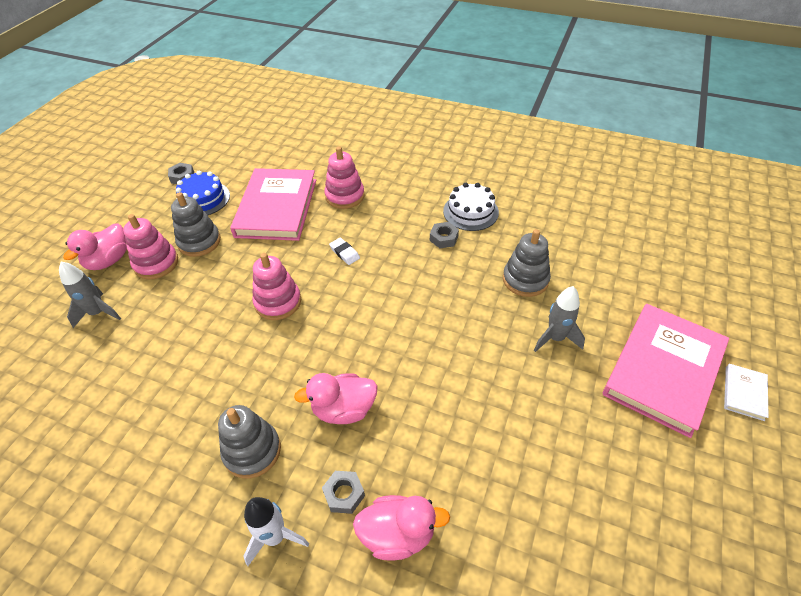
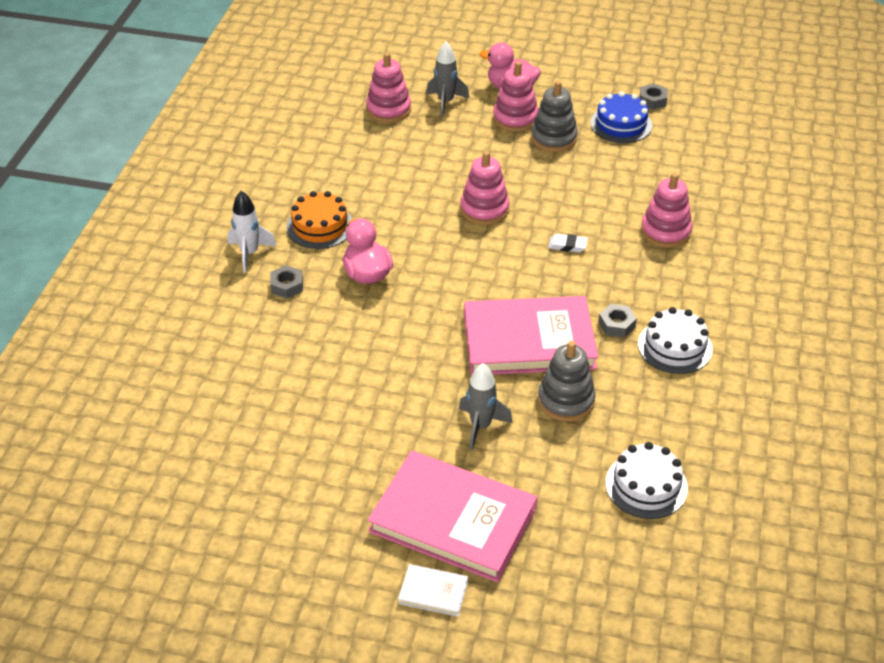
camera: 80 degrees right, 5 degrees down
grey stacking toy [218,405,281,478] -> orange cake [286,191,352,249]
pink book [230,168,316,241] -> pink book moved to [464,296,598,375]
white eraser [329,238,360,265] -> white eraser turned 60 degrees clockwise [548,234,588,253]
pink duck [353,495,450,561] -> none
none -> pink stacking toy [366,53,411,123]
none -> white cake [606,442,688,519]

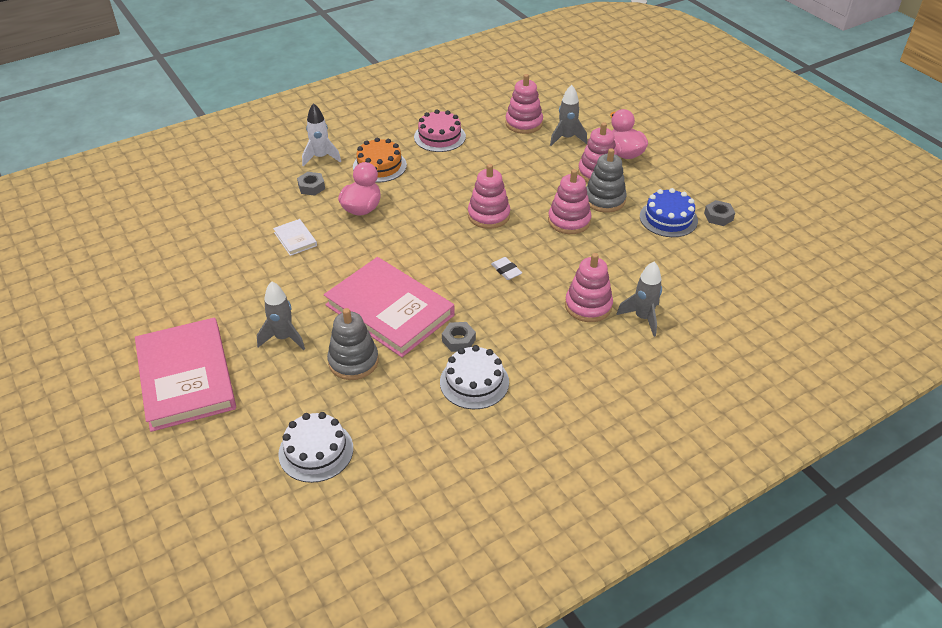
camera: 45 degrees right, 0 degrees up
white book [398,564,468,617] -> white book moved to [273,219,317,256]
none -> pink cake [414,110,466,152]
none -> pink stacking toy [548,169,591,234]
none -> grey rocket [616,262,662,337]

